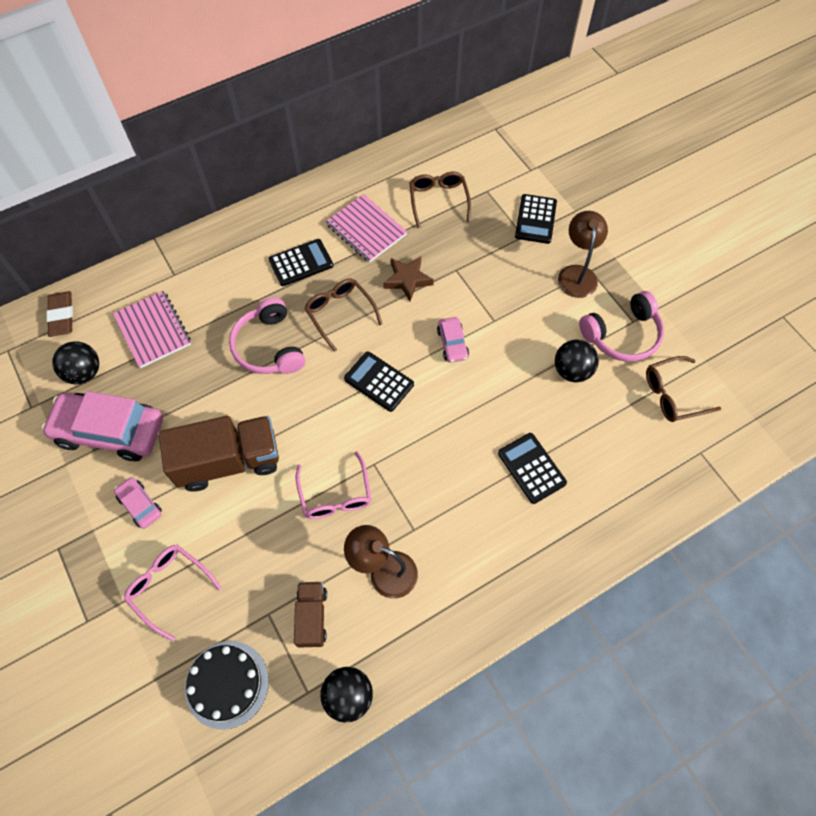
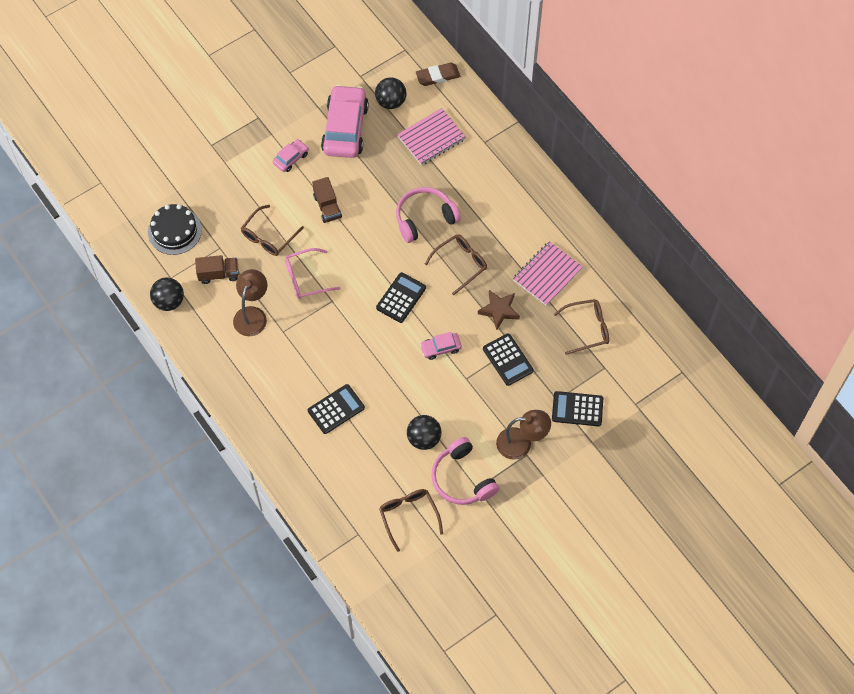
camera: 85 degrees right, 0 degrees up
pink glasses [124,545,222,641] -> none
brown truck [159,416,279,492] -> brown truck [312,177,342,223], size x0.54
black calculator [269,239,333,286] -> black calculator moved to [483,333,534,386]
none -> brown glasses [241,205,304,256]

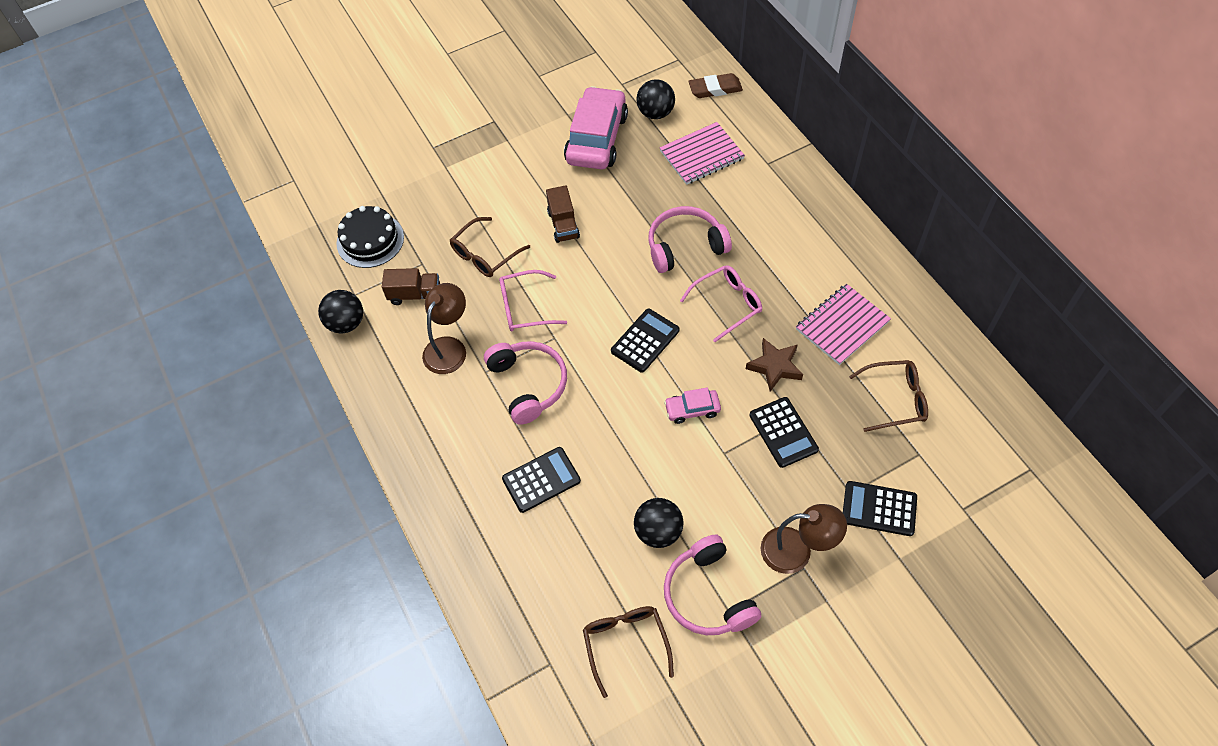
camera: 10 degrees right, 5 degrees down
pink car [273,139,309,172] -> none
brown glasses [425,234,487,295] -> pink glasses [680,265,762,342]
none -> pink headphones [484,341,567,425]

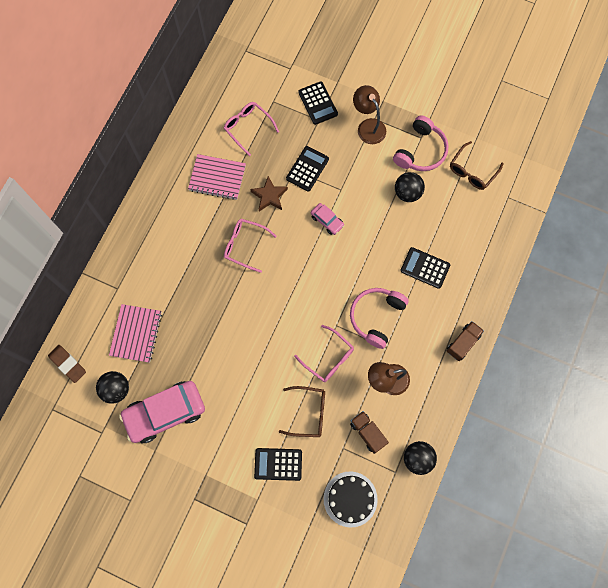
camera: 130 degrees left, 15 degrees up
brown truck [546,185,580,243] -> brown truck moved to [447,321,484,361]
black calculator [611,309,679,373] -> black calculator moved to [254,448,302,481]
pink headphones [648,206,732,273] -> none
pink notebook [660,122,745,185] -> pink notebook turned 75 degrees clockwise [109,304,162,363]
brown glasses [849,360,928,432] -> pink glasses [224,102,279,156]

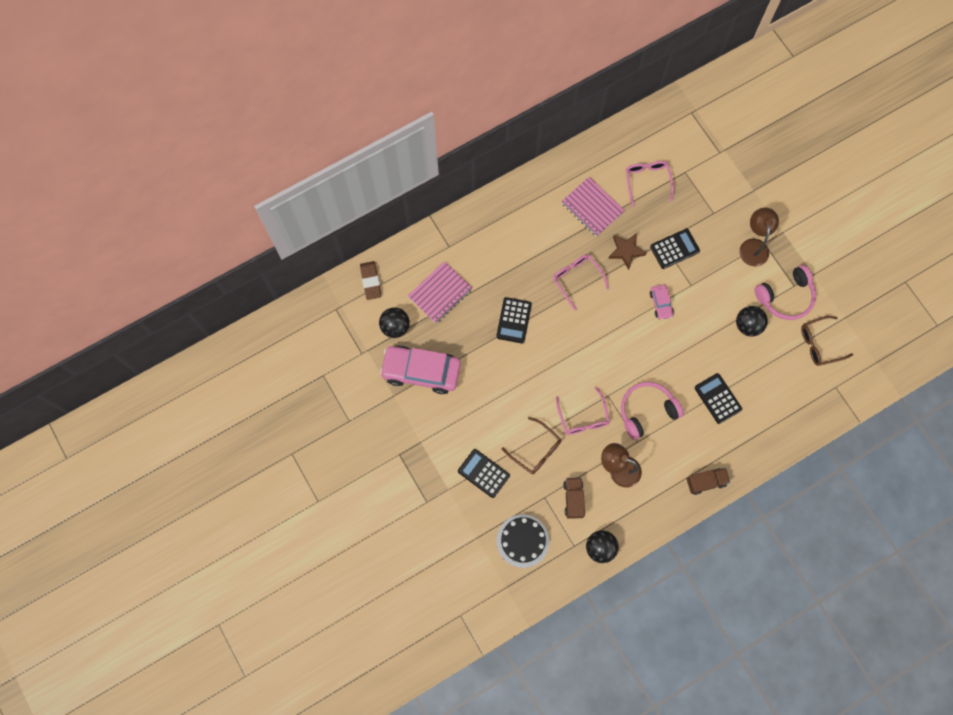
camera: 35 degrees right, 0 degrees up
black calculator [298,81,338,125] -> black calculator moved to [496,297,532,344]

